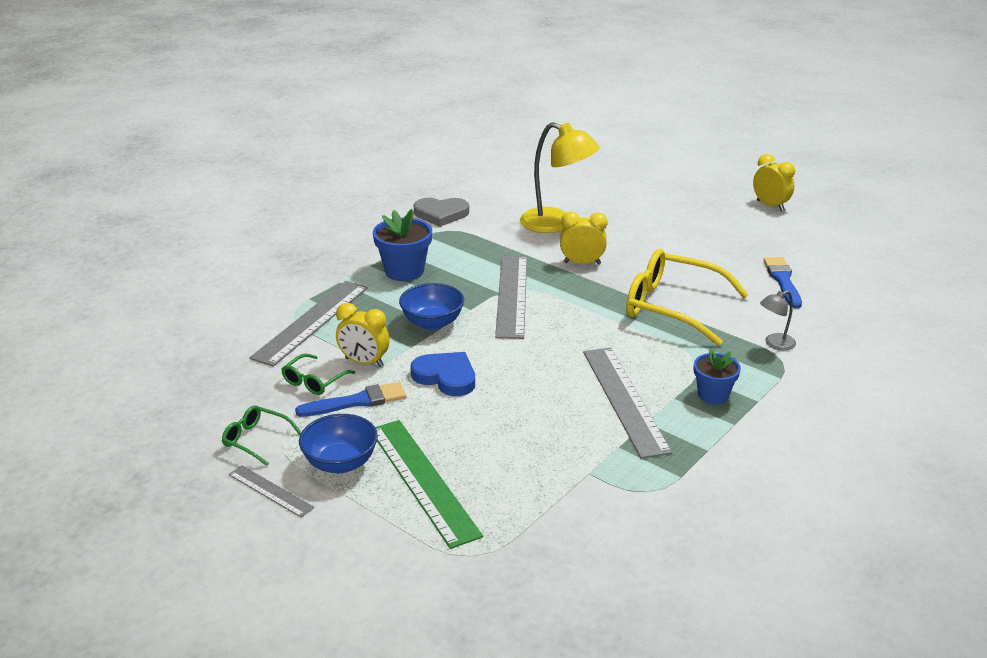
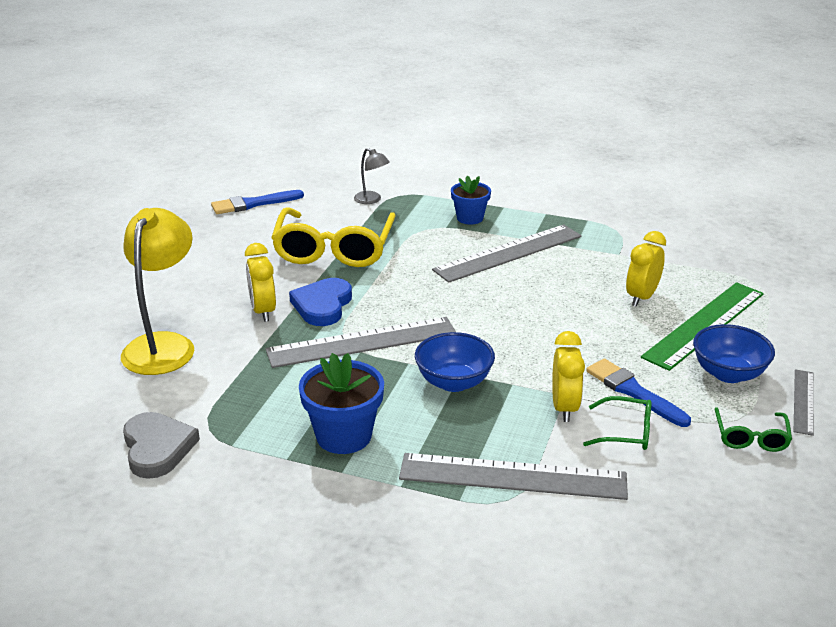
camera: 110 degrees left, 0 degrees up
blue heart [410,352,475,396] -> blue heart moved to [289,278,352,326]
yellow clock [753,154,795,211] -> yellow clock moved to [626,231,666,307]

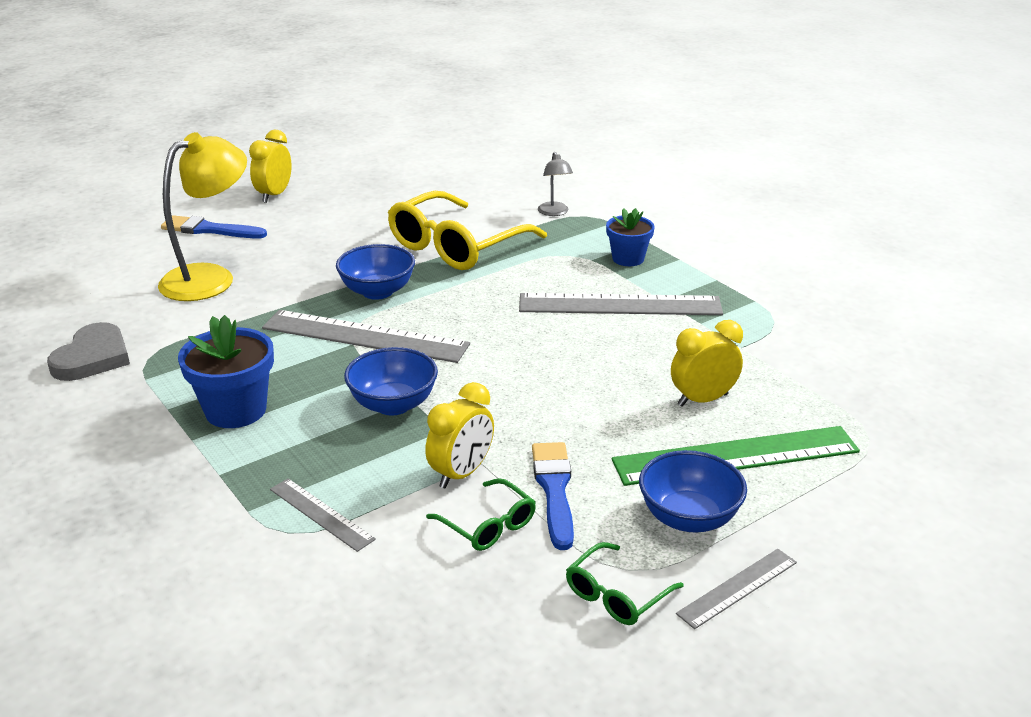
camera: 35 degrees right, 0 degrees up
blue brush [211,190,304,214] -> blue brush moved to [161,215,267,238]
yellow clock [245,243,276,322] -> yellow clock moved to [249,130,292,203]
blue heart [289,278,352,326] -> blue bowl [336,244,415,300]
grey ruler [399,453,628,500] -> grey ruler [270,478,376,552], size x0.52

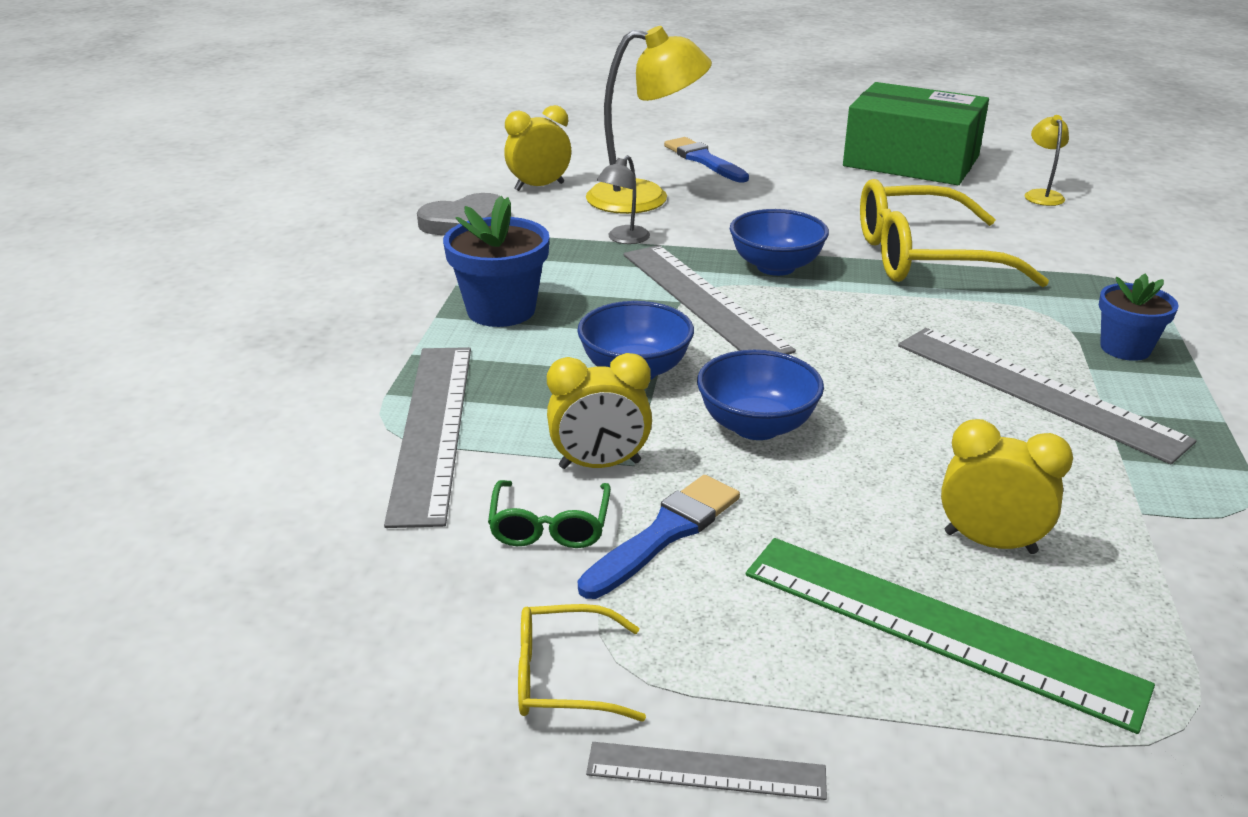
camera: 45 degrees right, 0 degrees up
yellow clock [249,130,292,203] -> yellow clock moved to [504,105,571,191]
grey ruler [270,478,376,552] -> grey ruler [384,347,471,528], size x1.93
grey lamp [538,152,573,216] -> grey lamp moved to [597,155,650,244]
green glasses [566,542,684,625] -> yellow glasses [518,604,646,722]
blue bowl [639,450,747,532] -> blue bowl moved to [697,350,824,440]
none -> green box [843,82,989,185]
none -> yellow lamp [1024,115,1069,206]

